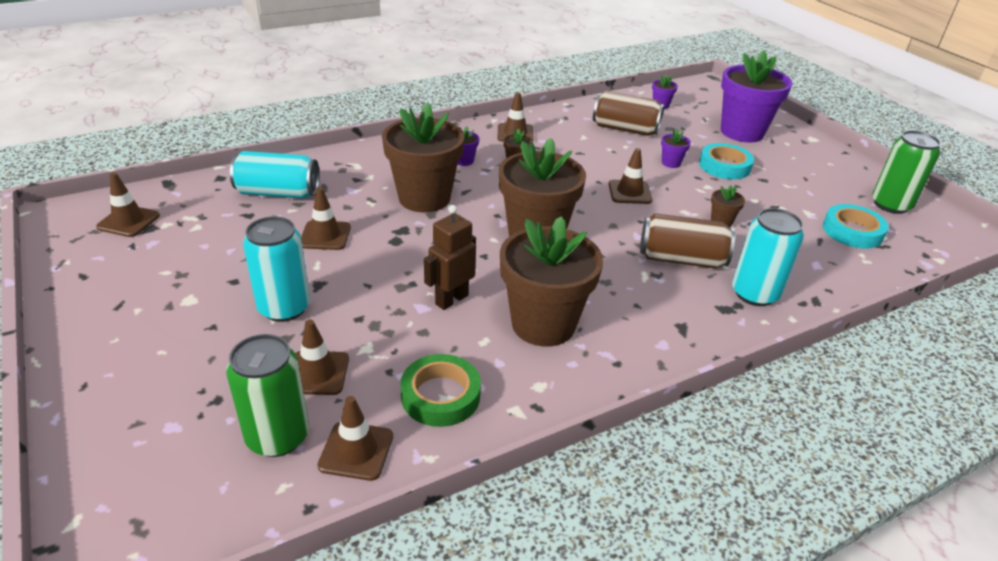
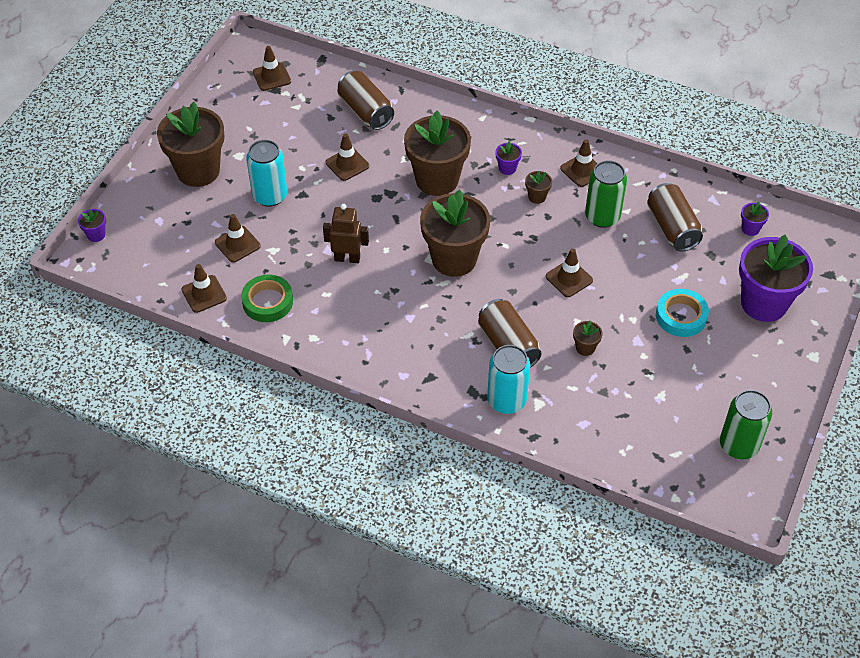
camera: 55 degrees right, 15 degrees up
green can [226,334,309,457] -> green can moved to [585,160,627,228]
turquoise can [230,151,320,199] -> brown can [338,71,394,130]
brown flower pot [500,216,603,347] -> brown flower pot moved to [157,102,224,187]
purple flower pot [661,129,691,168] -> purple flower pot moved to [78,209,106,242]
turquoise tape [823,204,889,249] -> none

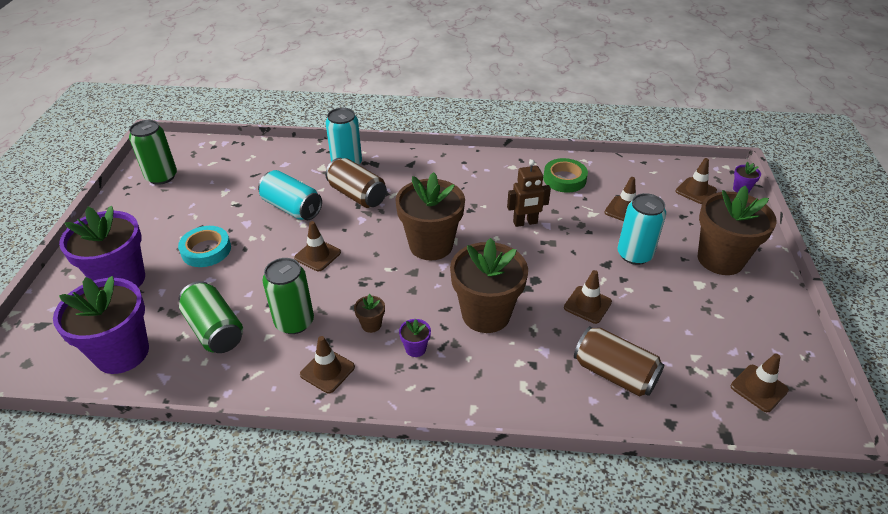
camera: 160 degrees right, 10 degrees down
brown traffic cone [182,264,227,313] -> brown traffic cone moved to [676,158,717,204]
brown flower pot [573,321,603,356] -> turquoise can [258,170,322,220]
brown can [647,183,703,252] -> green can [179,281,243,353]
purple flower pot [741,202,769,236] -> purple flower pot [53,276,149,374], size x2.45

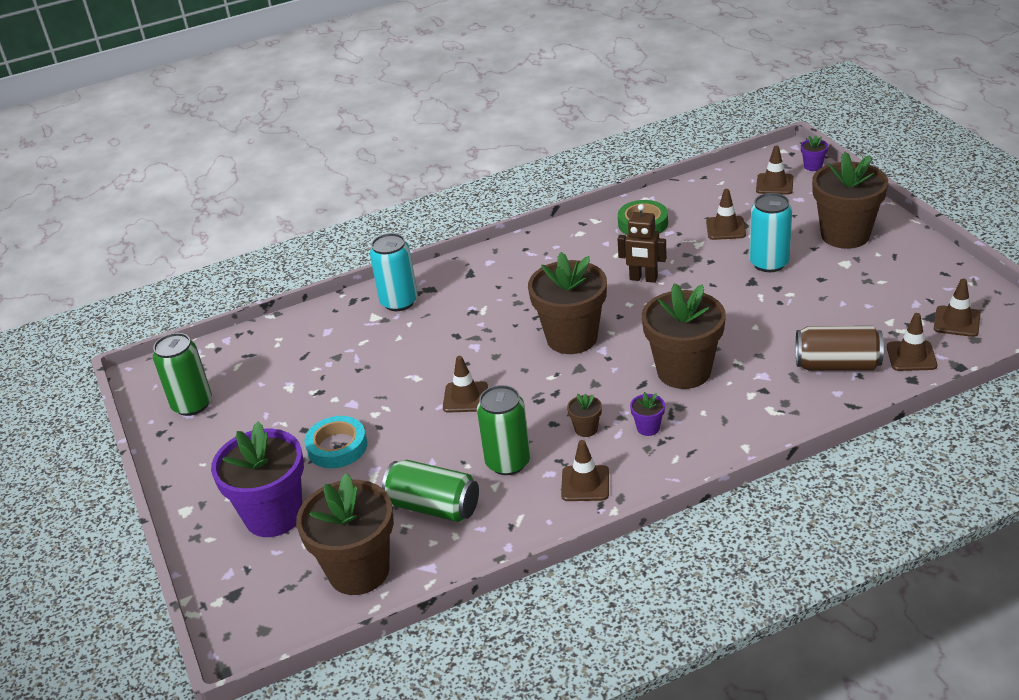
camera: 25 degrees left, 5 degrees down
purple flower pot [53,276,149,374] -> brown flower pot [296,473,394,595]
turquoise can [258,170,322,220] -> none
brown can [325,158,387,208] -> none
brown robot [507,160,551,227] -> brown robot turned 60 degrees clockwise [618,204,667,283]
brown traffic cone [564,270,612,324] -> brown traffic cone moved to [887,313,937,371]

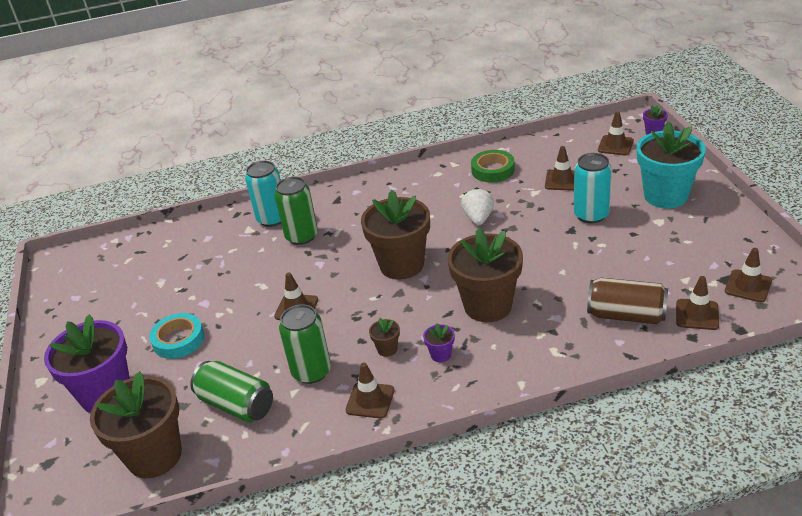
camera: 10 degrees right, 0 degrees up
green can [153,333,212,416] -> green can moved to [275,177,318,245]
brown robot [618,204,667,283] -> white strawberry [461,187,494,225]
brown flower pot [812,152,888,249] -> turquoise flower pot [637,121,706,208]

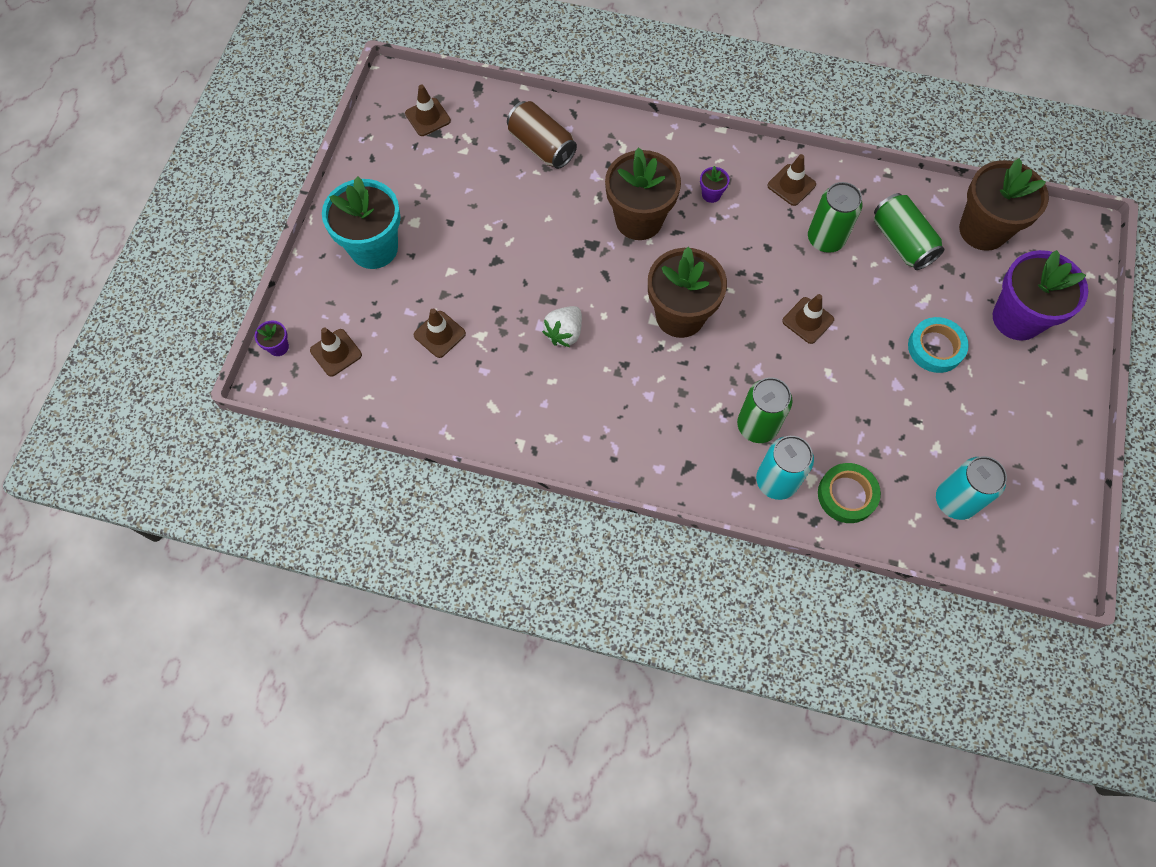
camera: 155 degrees left, 30 degrees up
brown flower pot [369,318,400,357] -> none
green tape [471,150,515,183] -> green tape moved to [818,463,881,523]
turquoise can [574,153,612,223] -> turquoise can moved to [936,456,1007,520]
brown traffic cone [676,276,719,330] -> none

